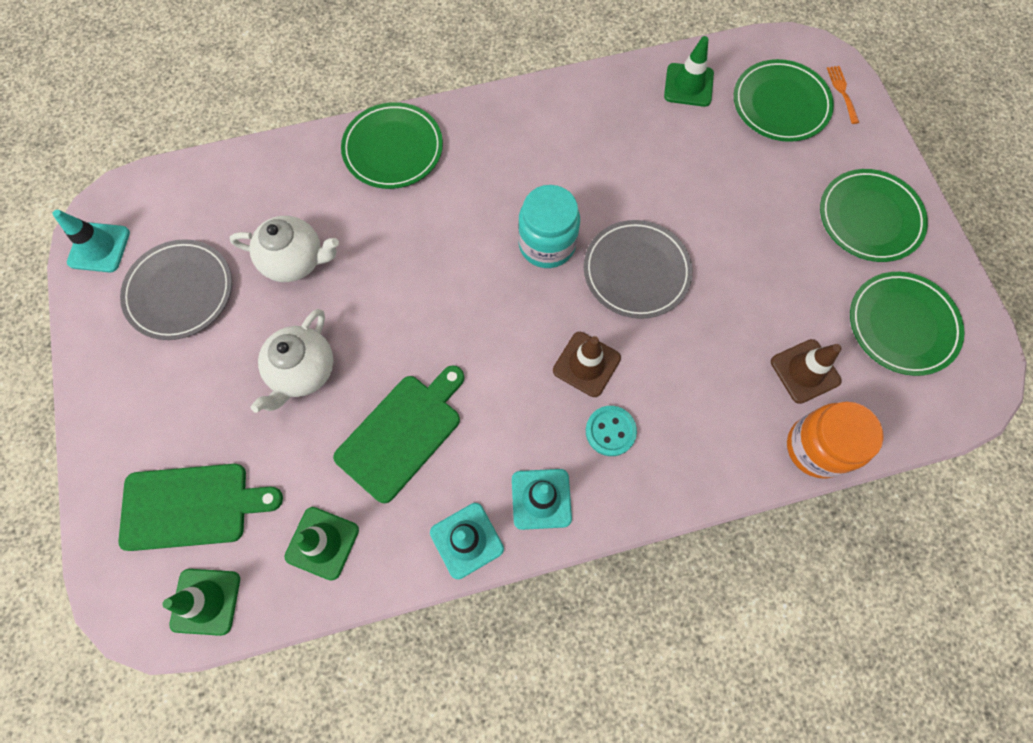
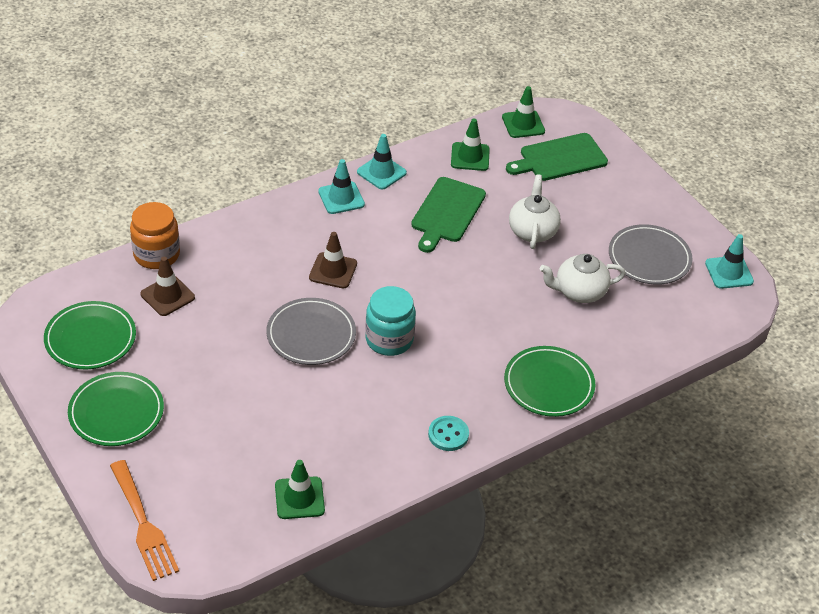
camera: 160 degrees right, 25 degrees down
turquoise button [586,406,637,456] -> turquoise button moved to [428,416,469,451]
green plate [734,59,834,142] -> none
orange fork [827,66,859,124] -> orange fork [110,460,179,581], size x2.03

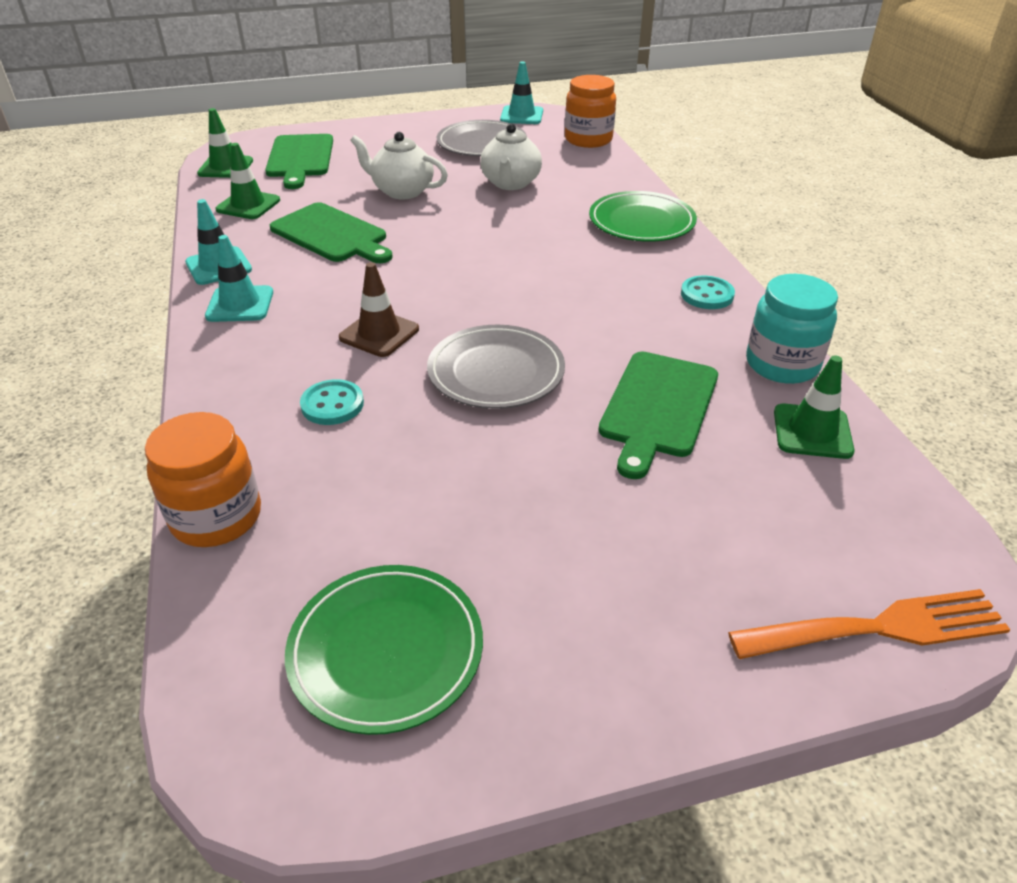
camera: 70 degrees left, 5 degrees down
green plate [68,372,164,446] -> none
brown traffic cone [140,257,195,316] -> none
turquoise jar [365,286,416,356] -> turquoise jar moved to [746,274,838,384]
none -> turquoise button [300,379,364,425]
none -> orange jar [565,75,616,148]
none -> green cutting board [598,352,718,479]

